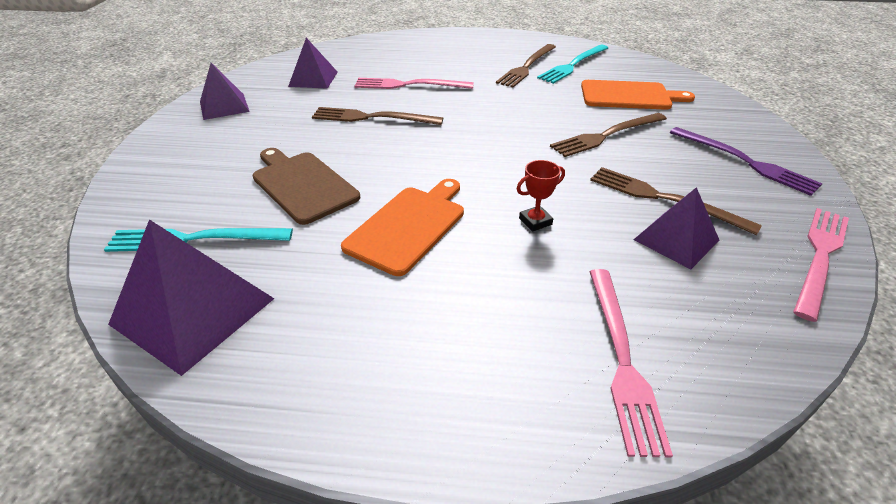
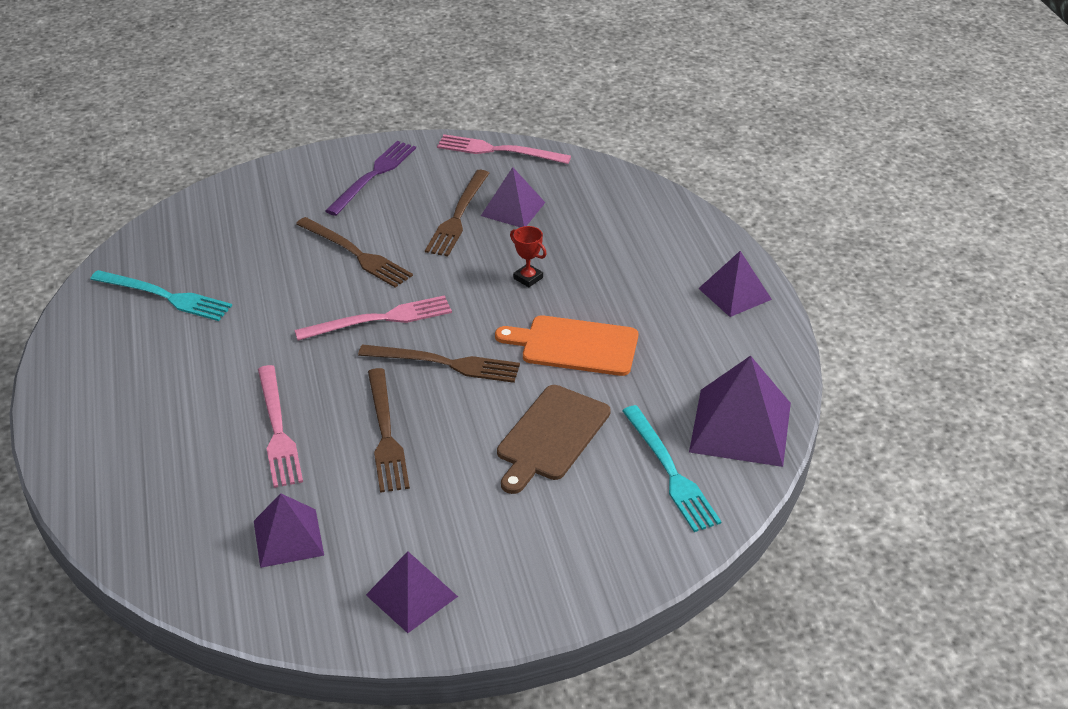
camera: 110 degrees left, 0 degrees up
brown fork [496,44,556,87] -> brown fork moved to [358,344,520,383]
orange cutting board [581,80,695,110] -> none
pink fork [589,269,673,458] -> pink fork moved to [294,295,452,341]
none -> purple pyramid [698,251,772,317]

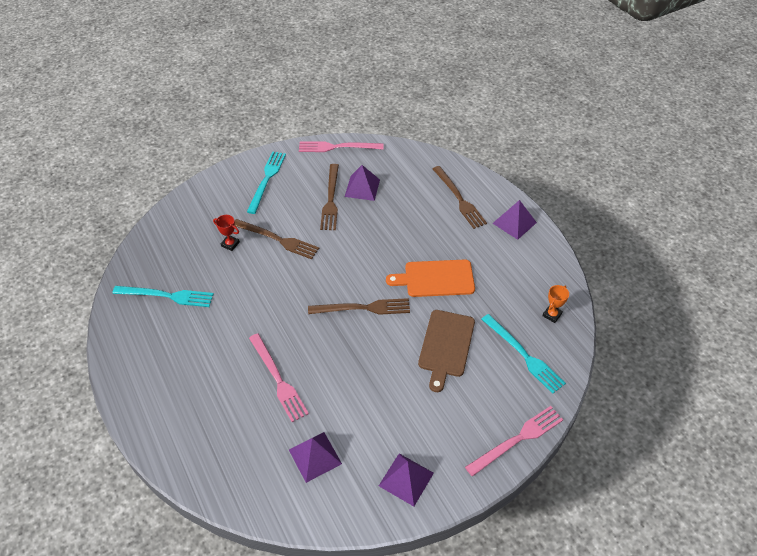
camera: 15 degrees left, 10 degrees up
pink fork [294,295,452,341] -> pink fork moved to [465,406,563,477]
purple fork [325,141,416,216] -> turquoise fork [247,151,286,214]
brown fork [368,368,410,493] -> brown fork moved to [433,166,487,229]
red trophy [510,226,547,287] -> red trophy moved to [213,215,240,251]
purple pyramid [689,356,791,467] -> orange trophy [542,285,569,323]

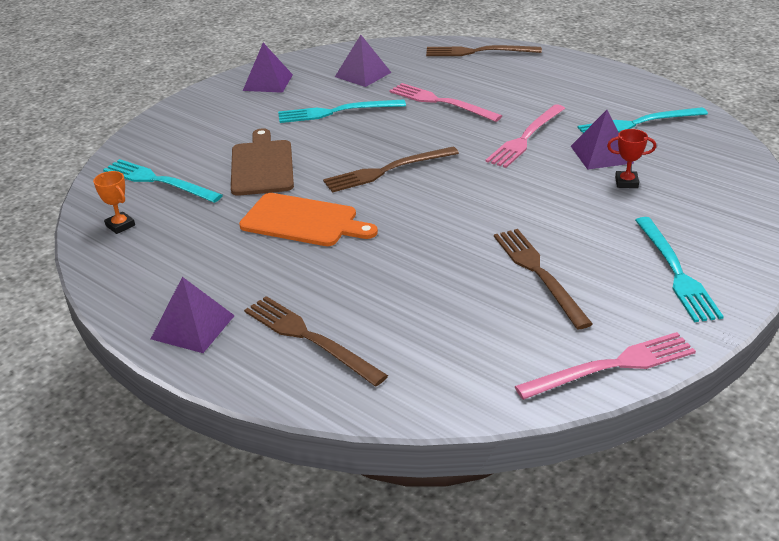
camera: 160 degrees right, 15 degrees down
brown fork [235,219,319,259] -> brown fork moved to [426,45,542,56]
purple pyramid [345,165,380,201] -> purple pyramid moved to [571,110,634,170]
orange cutting board [386,260,475,297] -> orange cutting board turned 45 degrees clockwise [239,193,378,246]
pink fork [465,406,563,477] -> pink fork moved to [485,104,565,168]
orange trophy [542,285,569,323] -> orange trophy turned 60 degrees counterclockwise [93,171,135,234]
none -> turquoise fork [278,99,406,123]

